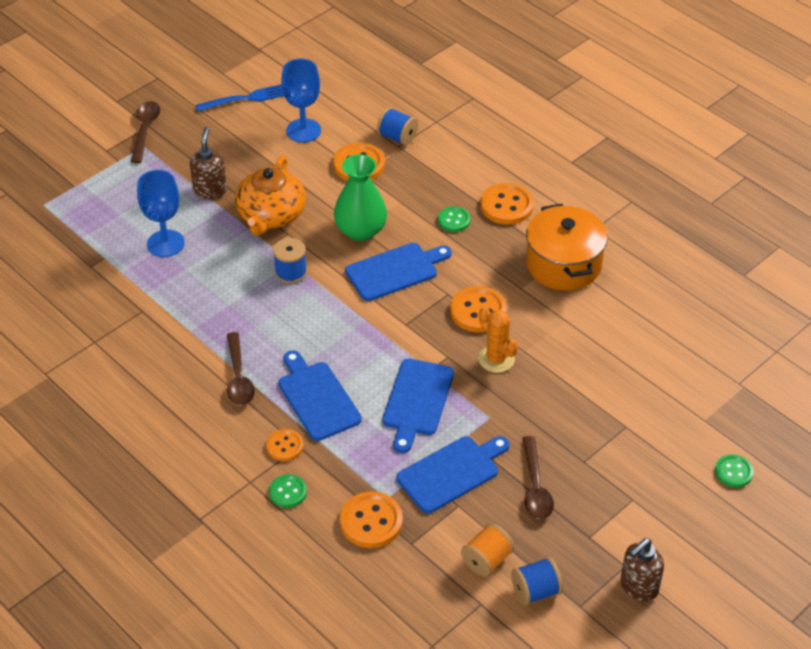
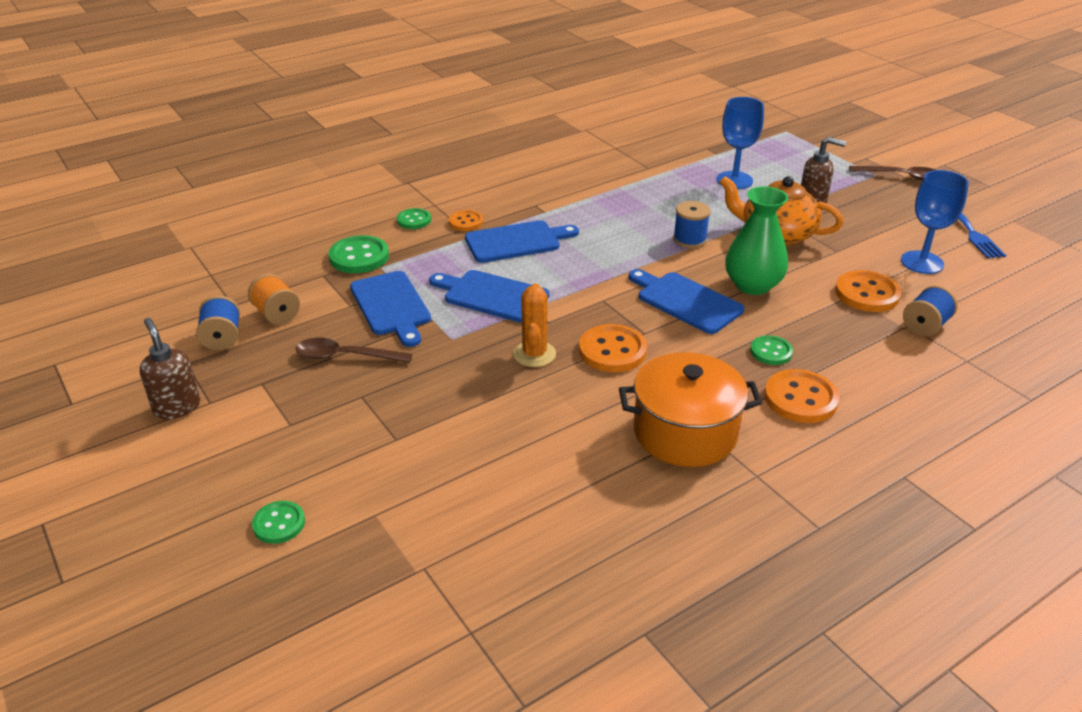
camera: 100 degrees right, 10 degrees down
brown spoon [227,332,255,405] -> none
orange button [340,492,403,548] -> green button [328,235,389,273]
blue cutting board [345,243,452,301] -> blue cutting board turned 150 degrees clockwise [629,269,744,334]
orange cactus [478,307,518,373] -> orange cactus turned 60 degrees counterclockwise [513,283,556,367]

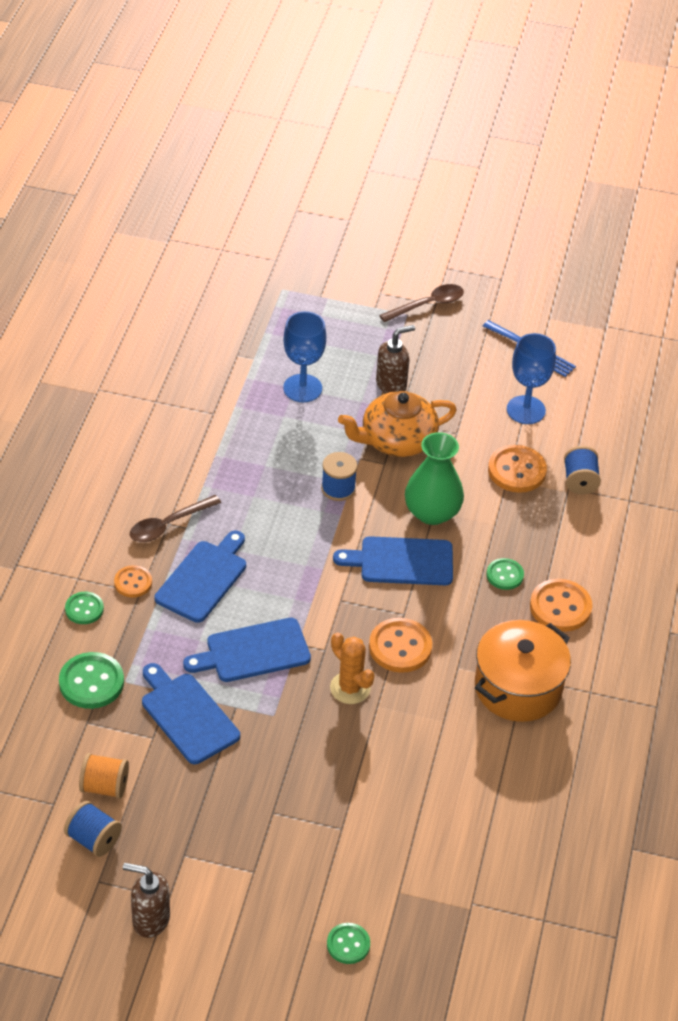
camera: 45 degrees left, 10 degrees up
brown spoon [296,338,412,363] -> brown spoon moved to [130,495,221,542]
blue cutting board [350,271,431,347] -> blue cutting board turned 150 degrees counterclockwise [142,663,240,764]

